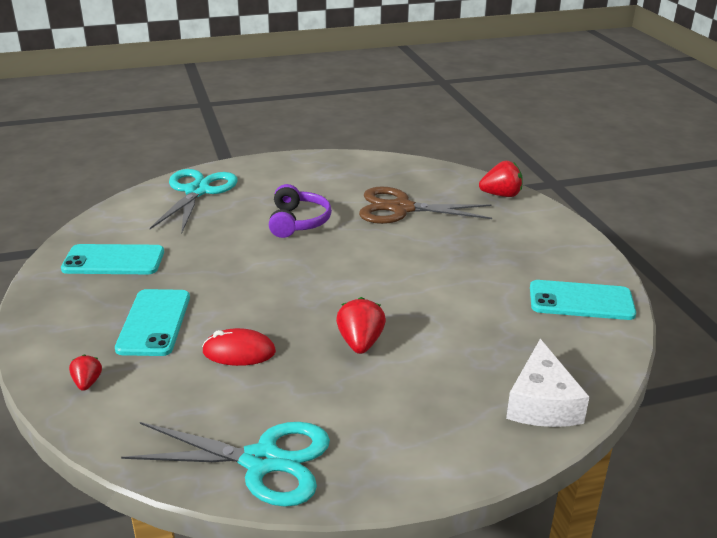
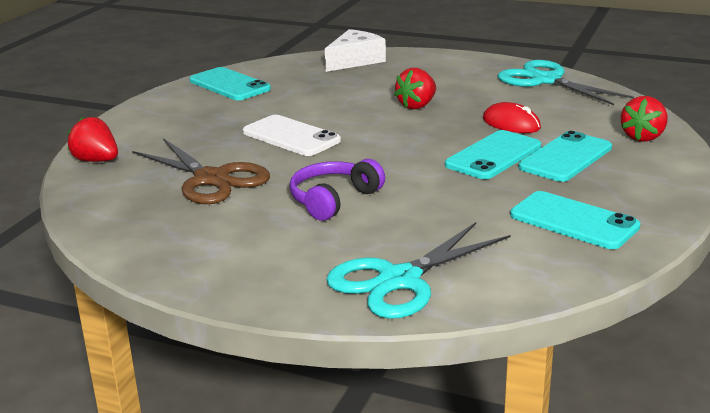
camera: 140 degrees left, 5 degrees down
red strawberry [69,354,102,391] -> red strawberry [621,96,668,142], size x1.68
none -> white phone [243,115,341,156]
none -> turquoise phone [445,130,541,179]

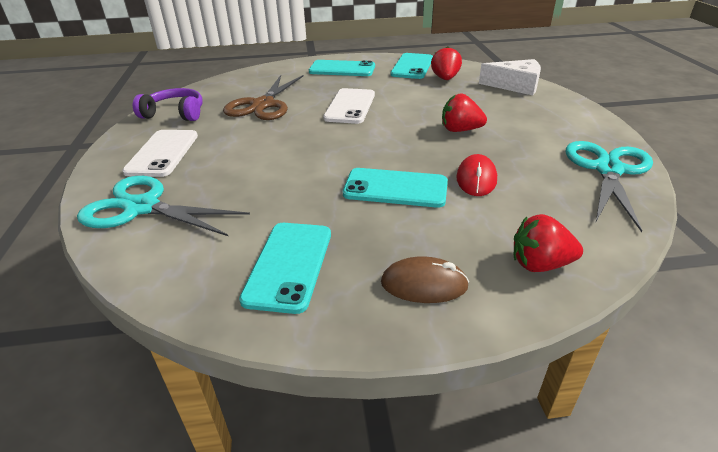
camera: 60 degrees right, 10 degrees up
red strawberry [68,117,118,162] -> red strawberry moved to [431,46,462,80]
purple headphones [290,159,385,221] -> purple headphones moved to [133,88,203,121]
turquoise phone [519,131,612,182] -> turquoise phone moved to [309,60,375,76]
none -> white phone [122,130,198,177]
none -> brown mouse [381,257,469,303]

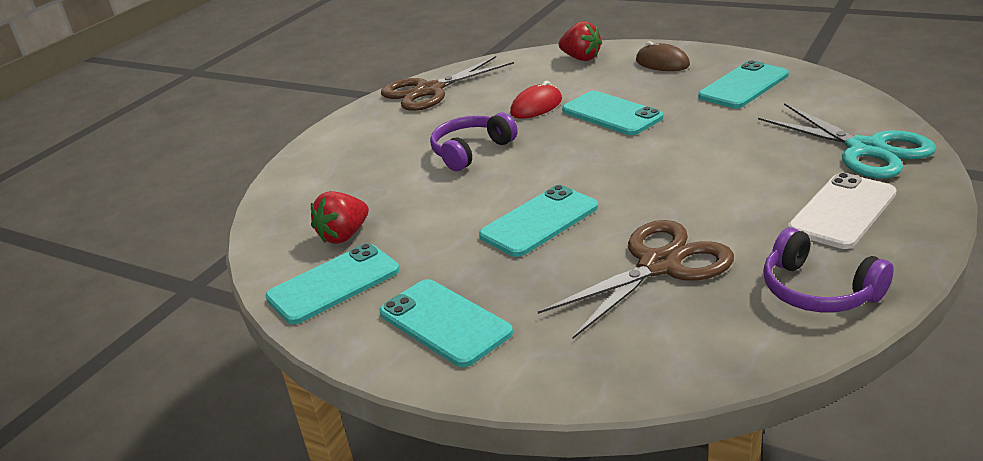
camera: 140 degrees left, 5 degrees down
white phone [323,88,375,124] -> turquoise phone [479,185,598,257]
red strawberry [442,94,487,132] -> purple headphones [430,112,518,171]
white cheese [479,59,541,95] -> none
turquoise scissors [566,141,653,232] -> brown scissors [381,56,514,111]

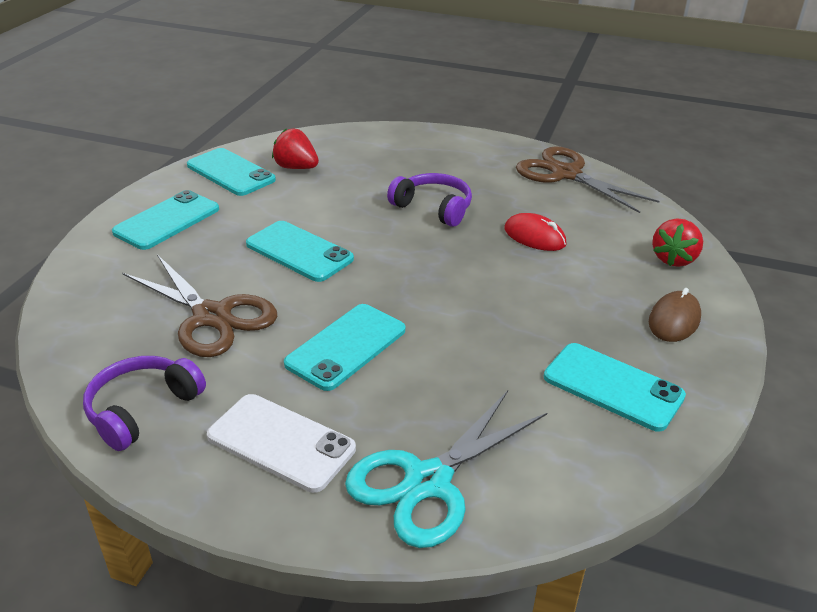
camera: 75 degrees right, 5 degrees up
turquoise phone [562,91,664,135] -> turquoise phone moved to [284,304,405,391]

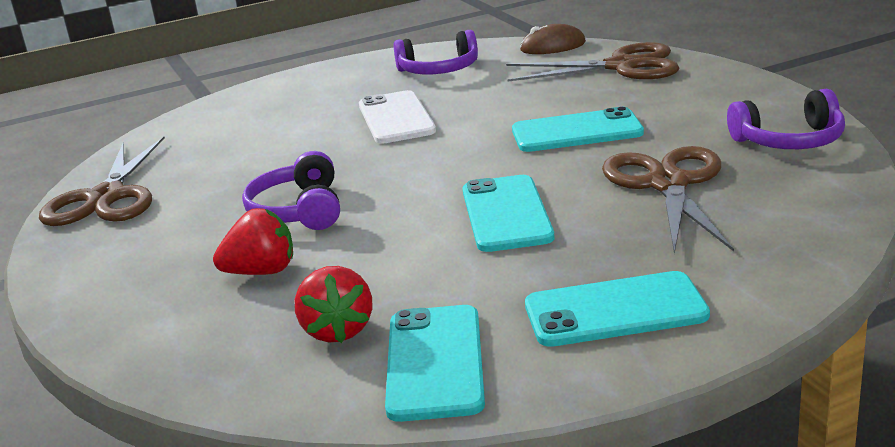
camera: 130 degrees left, 10 degrees down
white phone [207,394,356,493] -> white phone moved to [359,90,436,144]
turquoise scissors [345,390,547,548] -> brown scissors [506,42,679,82]
red mouse [504,213,567,251] -> none
turquoise phone [544,343,686,432] -> purple headphones [393,30,478,74]
brown mouse [649,288,701,342] -> brown mouse moved to [520,24,586,54]
red strawberry [652,218,703,267] -> red strawberry moved to [213,208,293,275]

